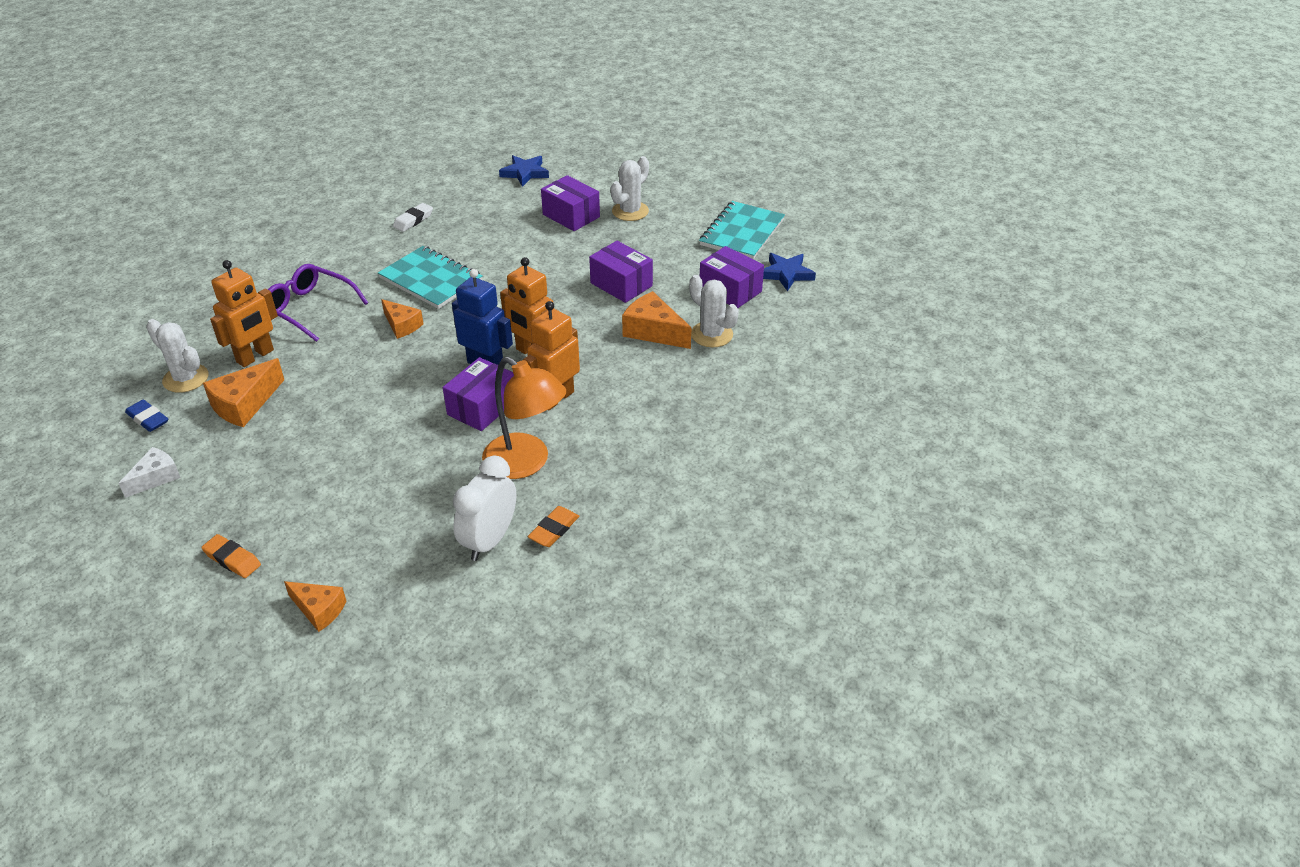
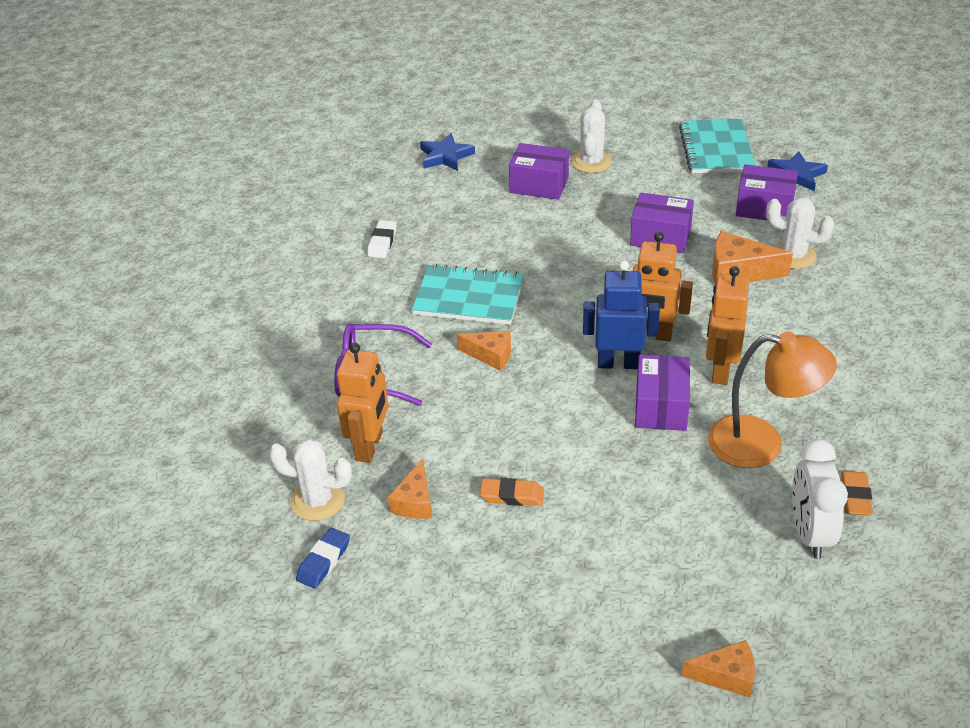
camera: 25 degrees left, 0 degrees up
white cheese [119,447,181,498] -> none
blue eraser [125,400,168,432] -> blue eraser turned 75 degrees counterclockwise [296,528,350,589]
orange eraser [201,534,261,578] -> orange eraser moved to [480,478,544,506]
orange cheese [203,358,284,427] -> orange cheese [388,458,432,519], size x0.66

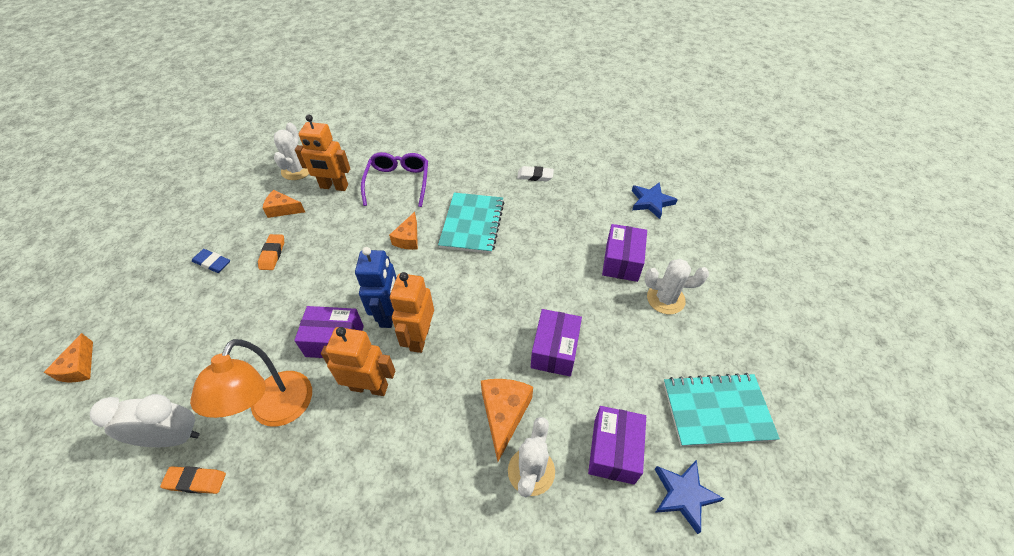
camera: 85 degrees right, 10 degrees up
blue eraser [296,528,350,589] -> blue eraser moved to [192,249,230,273]

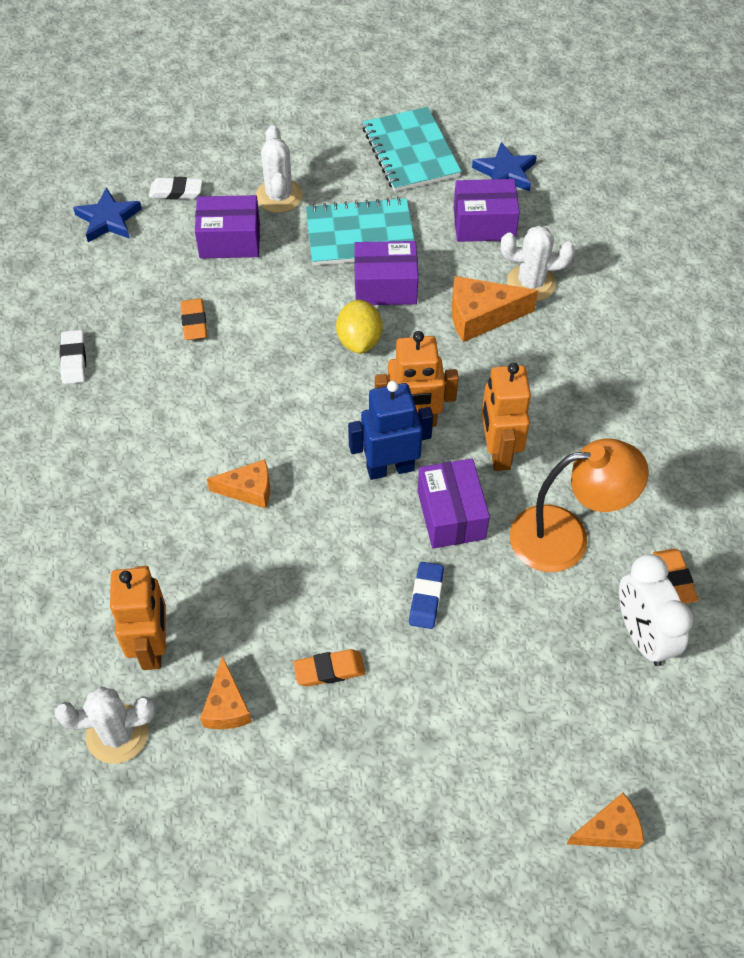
camera: 105 degrees left, 5 degrees up
blue eraser [192,249,230,273] -> blue eraser moved to [409,562,444,629]
purple glasses [361,152,428,207] -> none
turquoise notebook [438,193,504,254] -> turquoise notebook moved to [306,197,415,266]
none -> white eraser [149,177,203,200]
none -> orange eraser [180,299,207,340]
none -> yellow lemon [336,299,382,354]

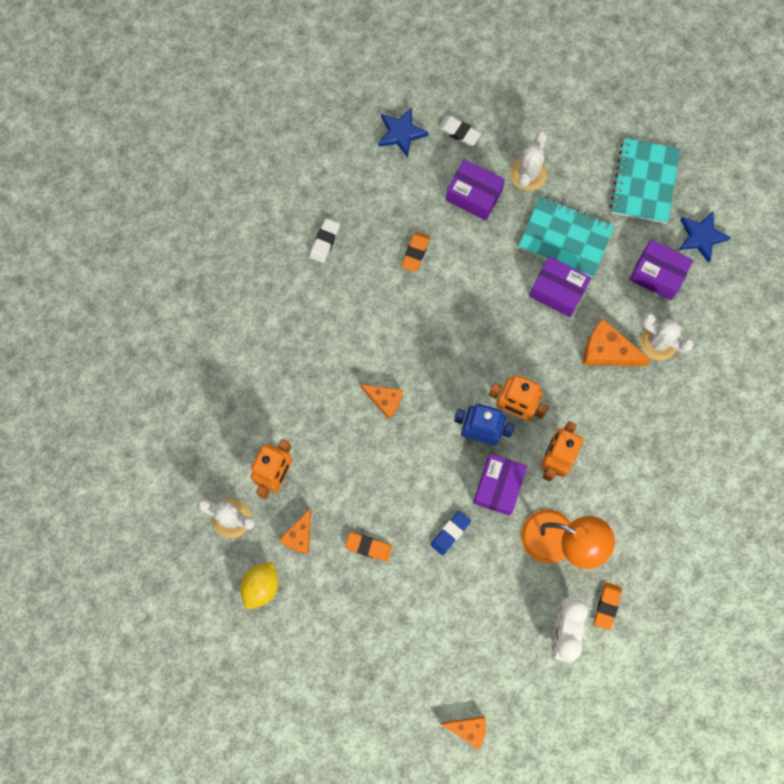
camera: 30 degrees right, 20 degrees up
yellow lemon [336,299,382,354] -> yellow lemon moved to [240,562,278,609]

